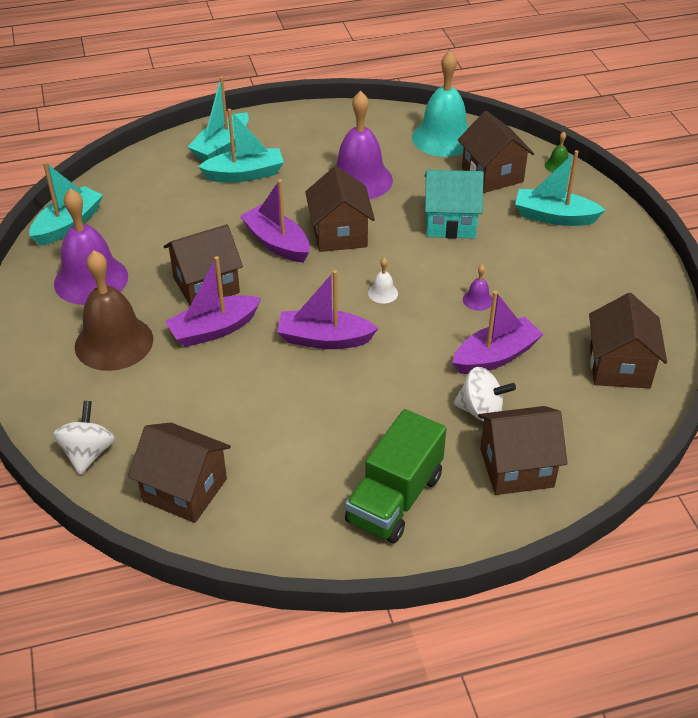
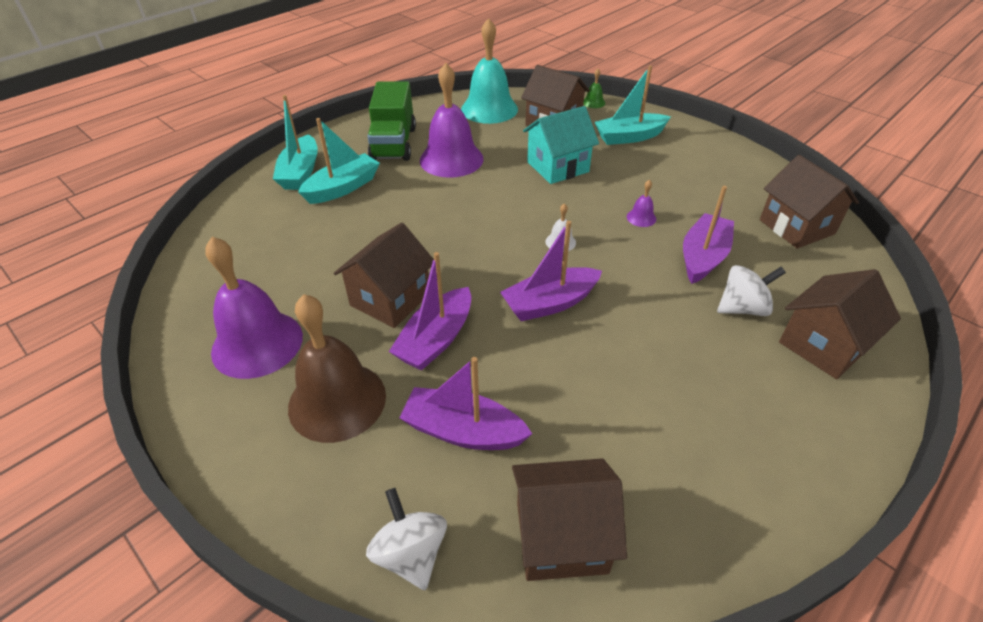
camera: 30 degrees left, 0 degrees up
turquoise boat [29,162,103,246] -> none
purple boat [240,179,310,263] -> purple boat moved to [399,357,532,450]
brown house [305,166,375,252] -> none
green truck [345,409,447,543] -> green truck moved to [367,81,416,161]

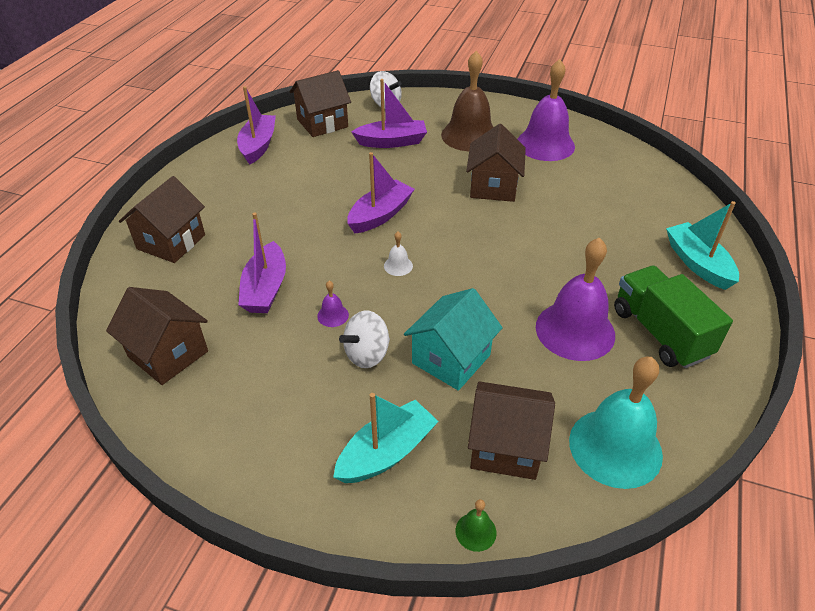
camera: 155 degrees right, 0 degrees up
turquoise boat [298,118,380,204] -> none
purple boat [389,252,471,371] -> purple boat moved to [237,86,276,165]
white spinning top [717,265,786,316] -> white spinning top moved to [339,310,390,368]

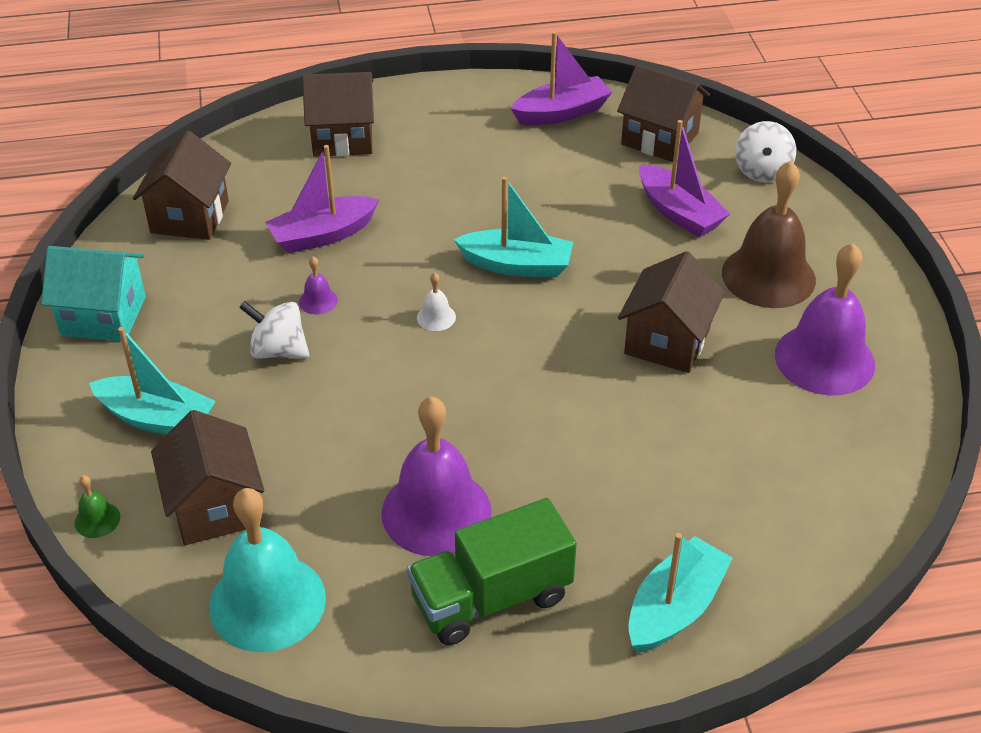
camera: 60 degrees right, 0 degrees up
purple boat [347,152,414,233] -> turquoise boat [454,176,573,278]
turquoise house [404,288,503,391] -> turquoise house moved to [41,246,146,342]
brown house [466,124,526,202] -> brown house turned 45 degrees counterclockwise [618,251,725,373]
green truck [614,266,733,368] -> green truck turned 150 degrees counterclockwise [407,498,577,645]

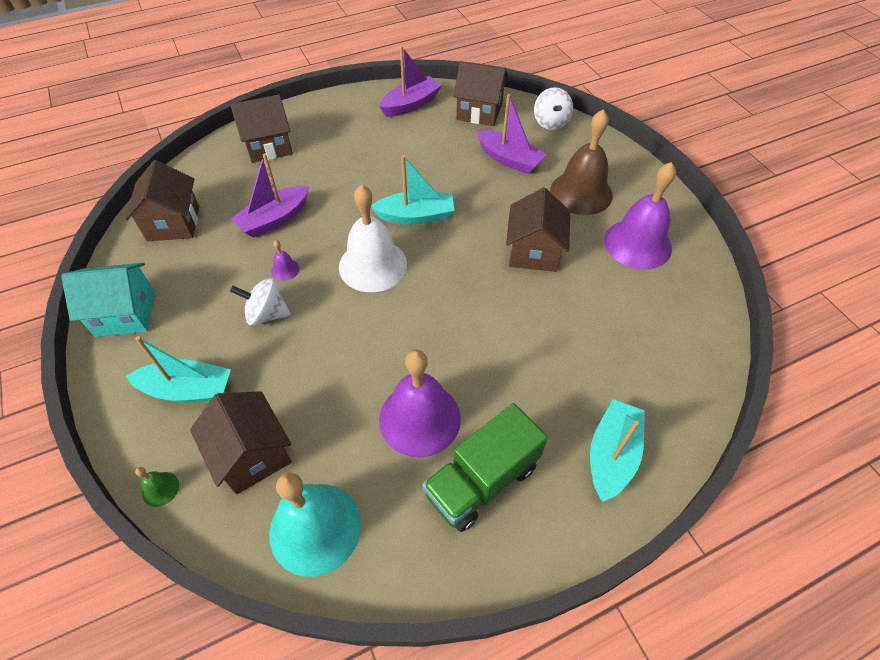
camera: 15 degrees left, 10 degrees up
white bell [417,272,456,331] -> white bell [339,184,407,292], size x2.45

